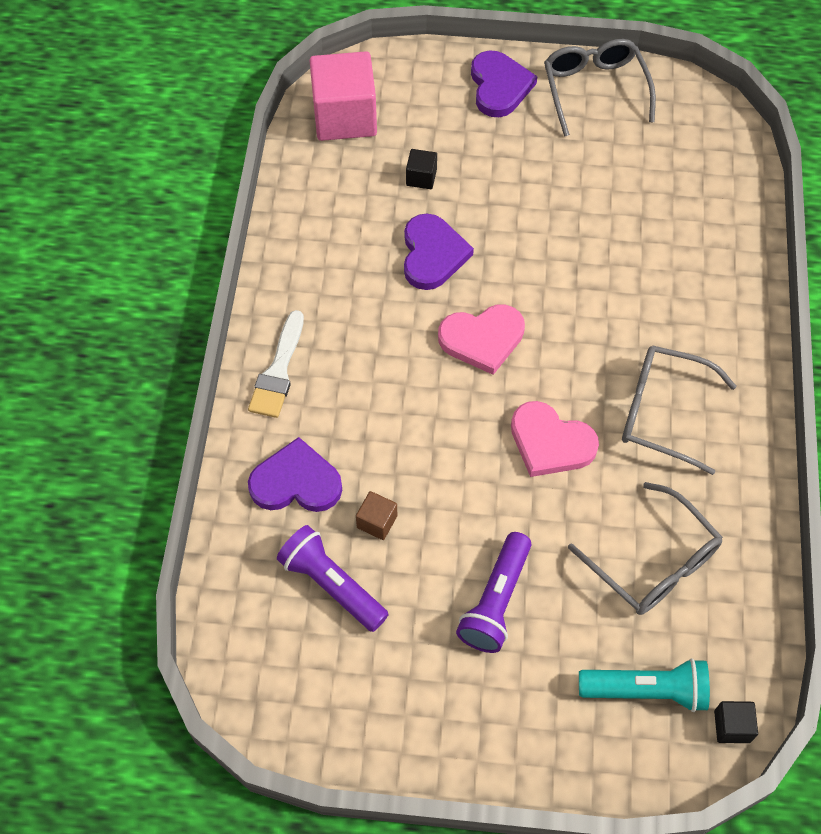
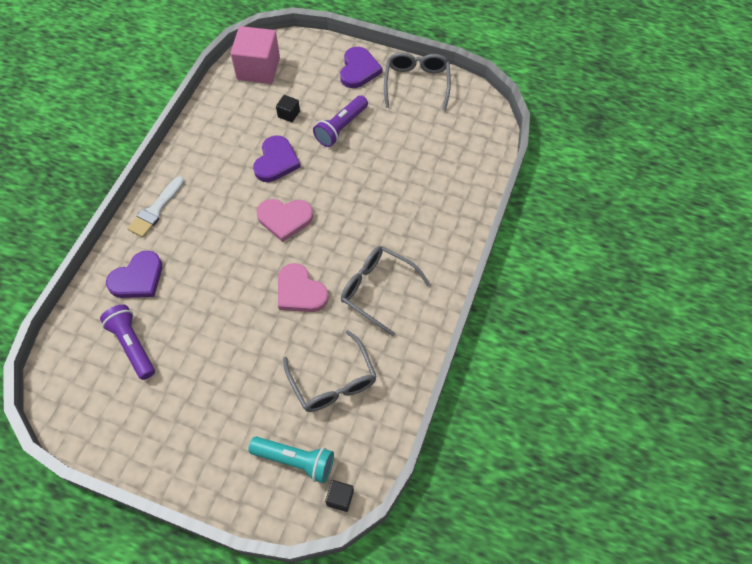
camera: 15 degrees right, 0 degrees up
purple heart [248,437,342,512] -> purple heart turned 120 degrees clockwise [106,250,162,298]
brown cube [356,491,397,540] -> none
purple flashlight [456,532,531,653] -> purple flashlight moved to [313,95,368,147]

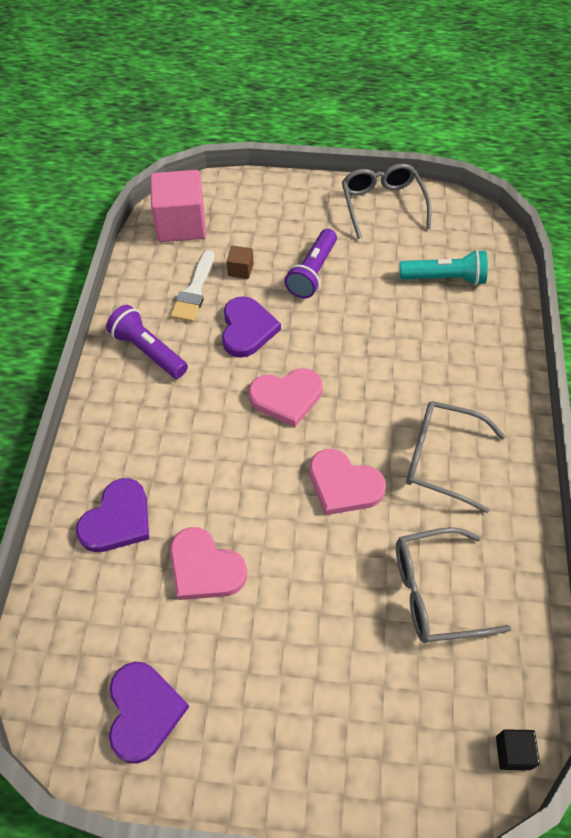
camera: 15 degrees left, 5 degrees down
purple flashlight [100,304,155,380] -> purple flashlight moved to [106,305,188,379]
white brush [127,176,184,237] -> white brush moved to [170,250,214,322]
turquoise flashlight [248,437,334,483] -> turquoise flashlight moved to [400,250,488,285]
black cube [276,95,300,122] -> brown cube [227,246,254,279]
grey glasses [283,330,377,412] -> grey glasses turned 120 degrees clockwise [396,527,511,643]
purple heart [340,47,383,88] -> purple heart moved to [109,662,189,764]
none -> pink heart [170,527,247,600]

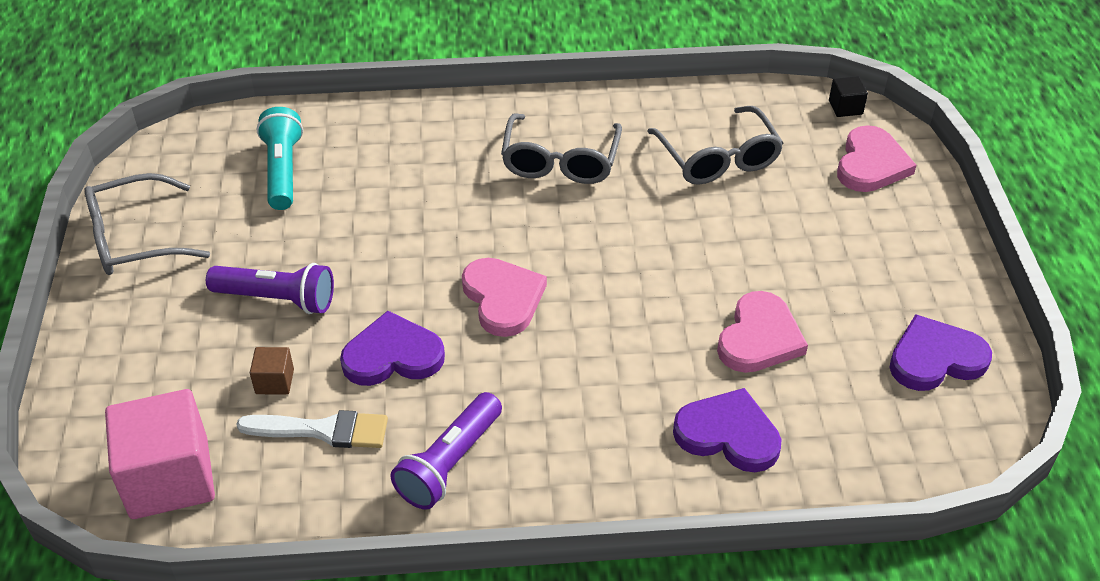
camera: 100 degrees left, 10 degrees down
pink heart [309,449,386,515] -> pink heart moved to [837,125,917,192]

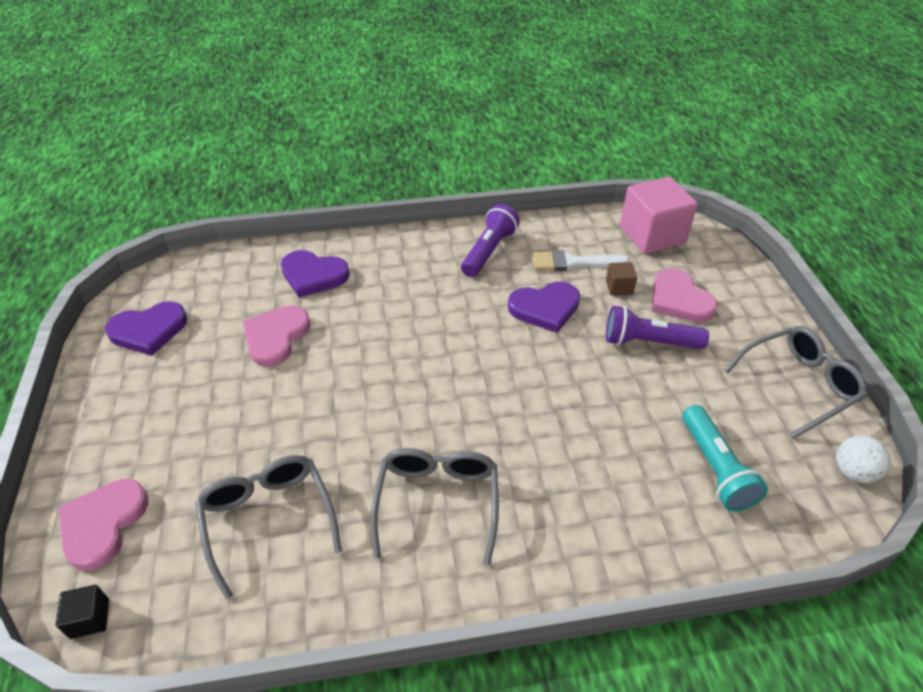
camera: 175 degrees right, 0 degrees up
pink heart [462,258,547,337] -> pink heart moved to [652,268,718,322]
none -> white ball [836,435,890,483]

